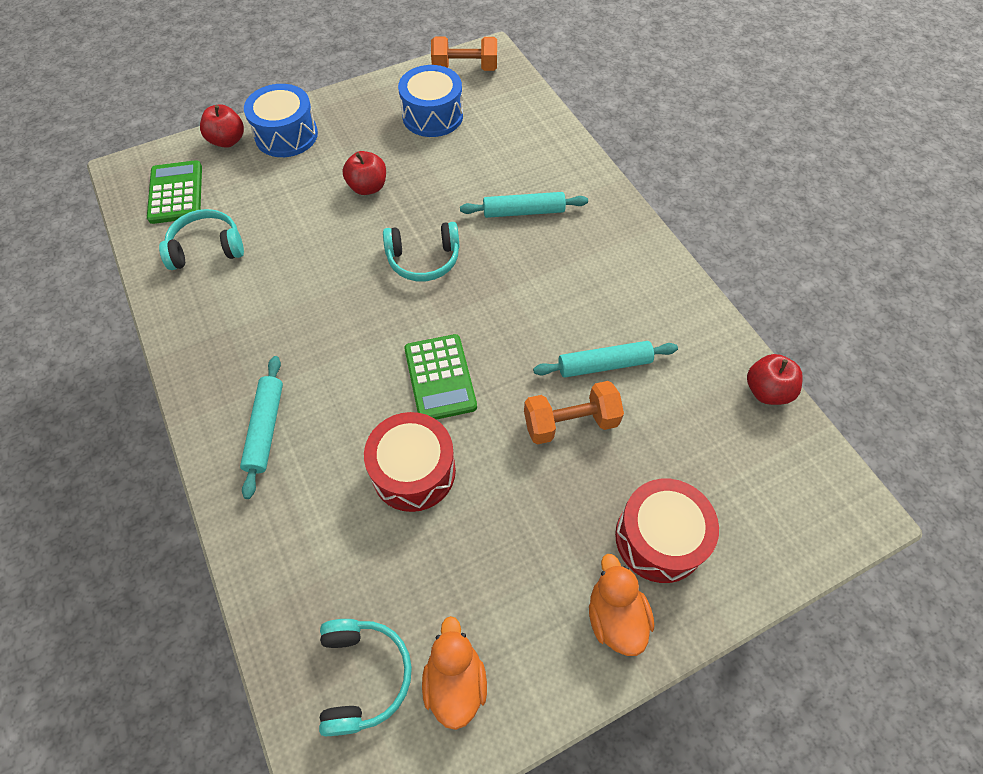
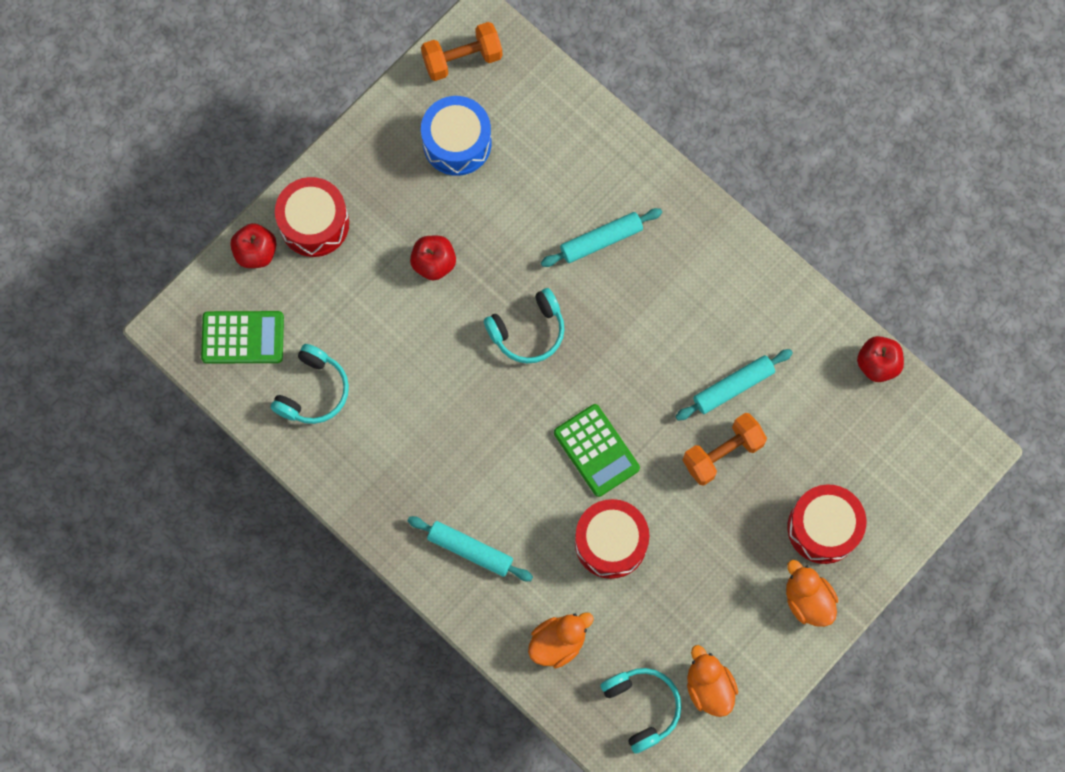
camera: 20 degrees left, 15 degrees up
green calculator [147,160,202,224] -> green calculator turned 120 degrees clockwise [201,311,284,364]
turquoise headphones [159,209,244,270] -> turquoise headphones turned 150 degrees clockwise [271,344,349,424]
turquoise rolling pin [240,356,283,499] -> turquoise rolling pin turned 45 degrees counterclockwise [407,516,533,581]
blue drum [244,84,318,157] -> red drum [275,177,349,257]
none -> orange duck [528,612,594,668]

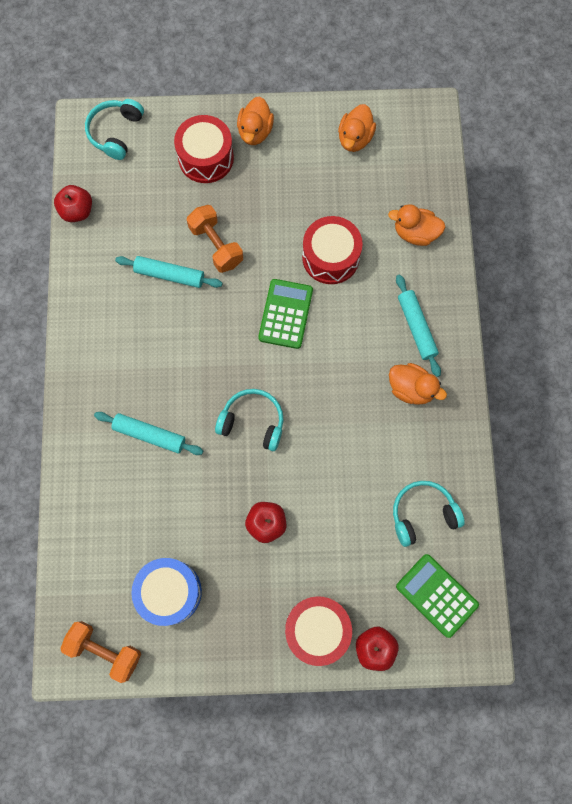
camera: 135 degrees left, 0 degrees up
turquoise headphones [600,668,681,754] -> turquoise headphones moved to [85,99,144,160]
orange dumbbell [683,413,767,485] -> orange dumbbell turned 45 degrees clockwise [187,205,243,273]
none -> orange duck [389,363,447,405]

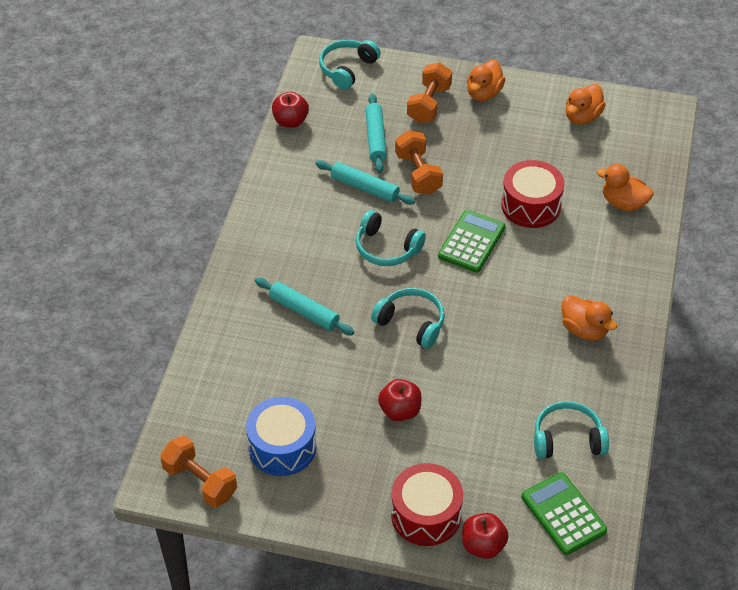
camera: 15 degrees right, 25 degrees down
red drum [174,115,234,183] -> orange dumbbell [407,62,452,123]
turquoise rolling pin [396,274,441,377] -> turquoise rolling pin moved to [365,93,387,173]
none -> turquoise headphones [356,210,426,266]

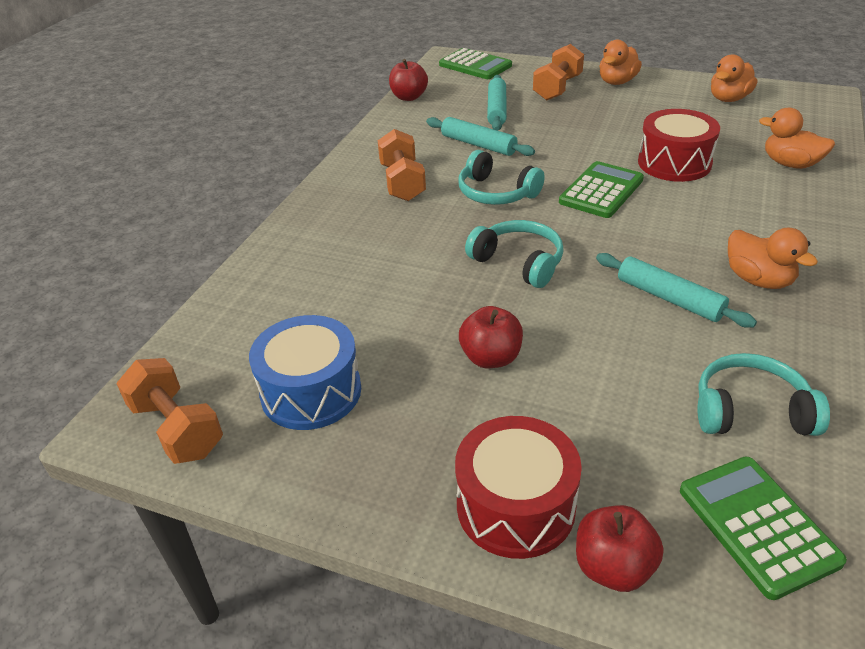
camera: 10 degrees right, 10 degrees down
turquoise rolling pin [255,278,354,335] -> turquoise rolling pin moved to [596,253,757,328]
turquoise headphones [319,40,381,90] -> green calculator [439,48,512,79]
orange dumbbell [395,130,443,195] -> orange dumbbell moved to [378,129,426,201]

